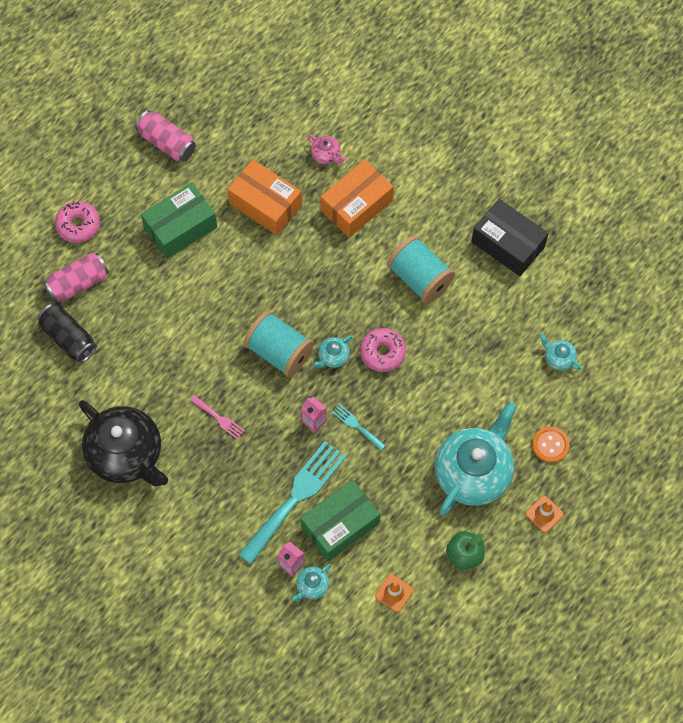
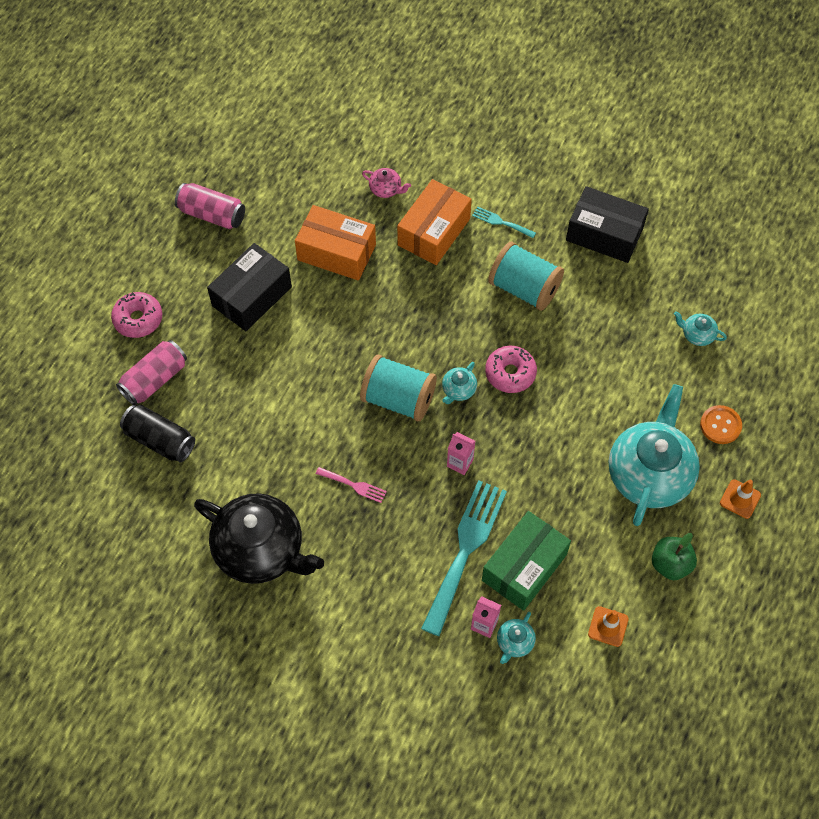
camera: 15 degrees left, 5 degrees down
green box [141,183,217,259] -> black box [207,243,292,331]
turquoise fork [332,404,386,450] -> turquoise fork moved to [472,206,536,238]

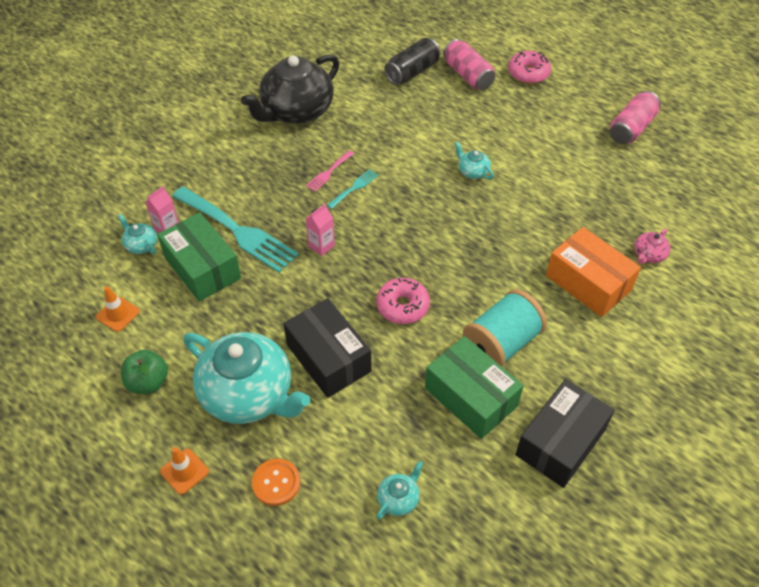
camera: 105 degrees right, 10 degrees down
black box [207,243,292,331] -> black box moved to [283,298,371,398]
orange box [295,205,376,281] -> none
turquoise spool [360,355,437,421] -> none
turquoise teapot [442,362,477,404] -> turquoise teapot moved to [455,142,494,179]
turquoise fork [472,206,536,238] -> turquoise fork moved to [327,169,379,209]
none -> green box [425,336,524,439]

